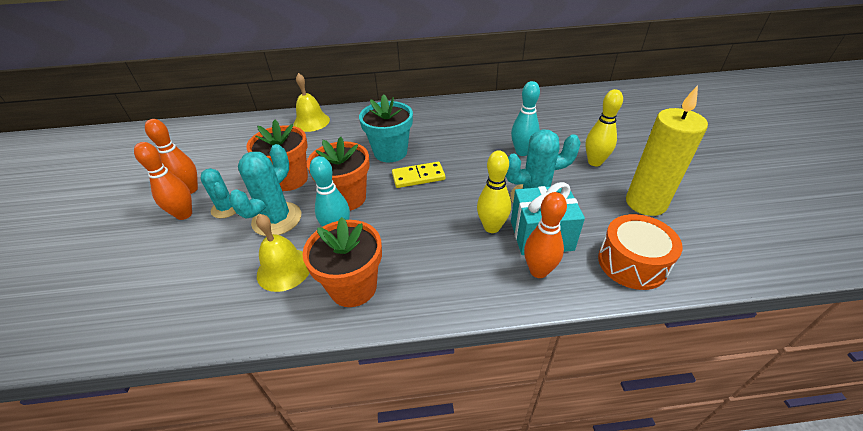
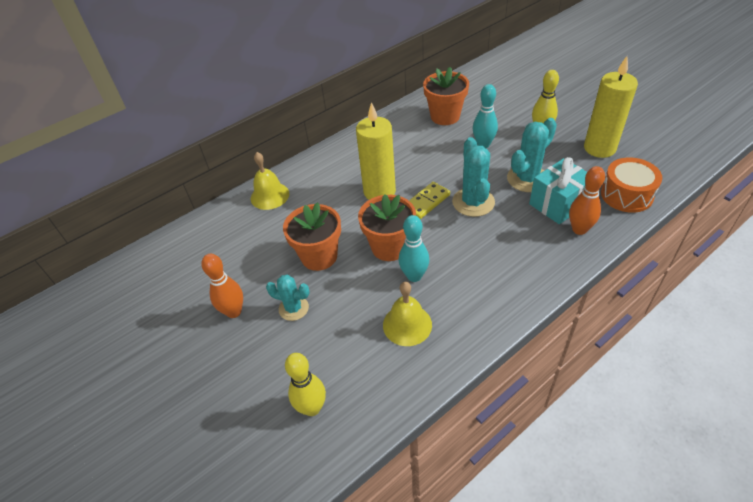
camera: 30 degrees left, 5 degrees up
orange bowling pin [134,142,192,220] -> none
turquoise cactus [229,144,301,236] -> turquoise cactus moved to [452,137,495,217]
orange flower pot [302,217,382,307] -> orange flower pot moved to [423,67,469,125]
turquoise flower pot [359,94,413,162] -> yellow candle [356,102,396,200]
yellow bowling pin [477,150,511,233] -> yellow bowling pin moved to [285,353,326,416]

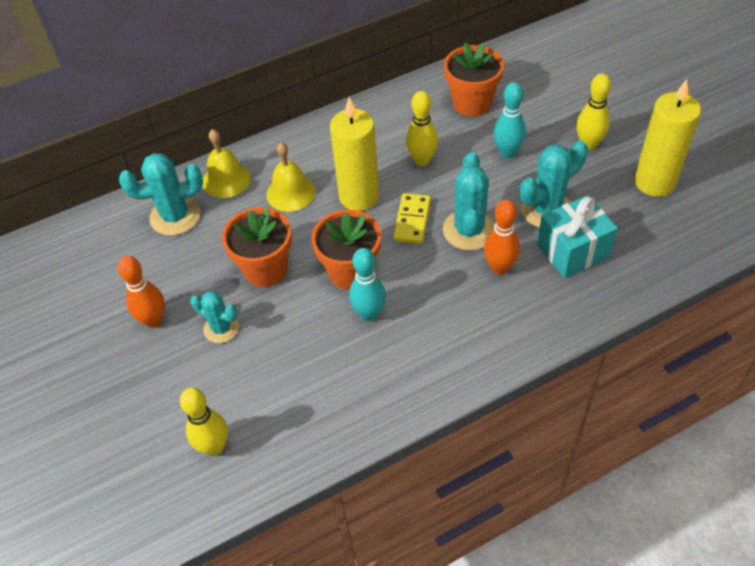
camera: 10 degrees right, 5 degrees up
yellow bell [383,282,432,346] -> yellow bell moved to [266,142,315,212]
yellow domino [409,182,450,219] -> yellow domino turned 45 degrees counterclockwise [393,193,431,244]
orange bowling pin [569,166,605,235] -> orange bowling pin moved to [484,200,520,275]
orange drum [601,157,662,213] -> none
none -> turquoise cactus [119,153,203,236]
none -> yellow bowling pin [406,91,438,166]

